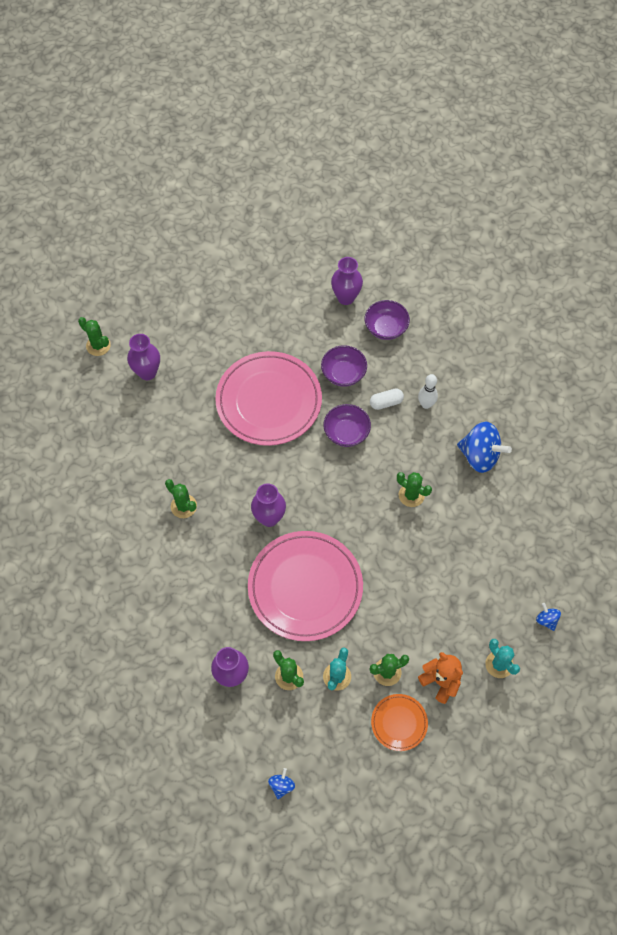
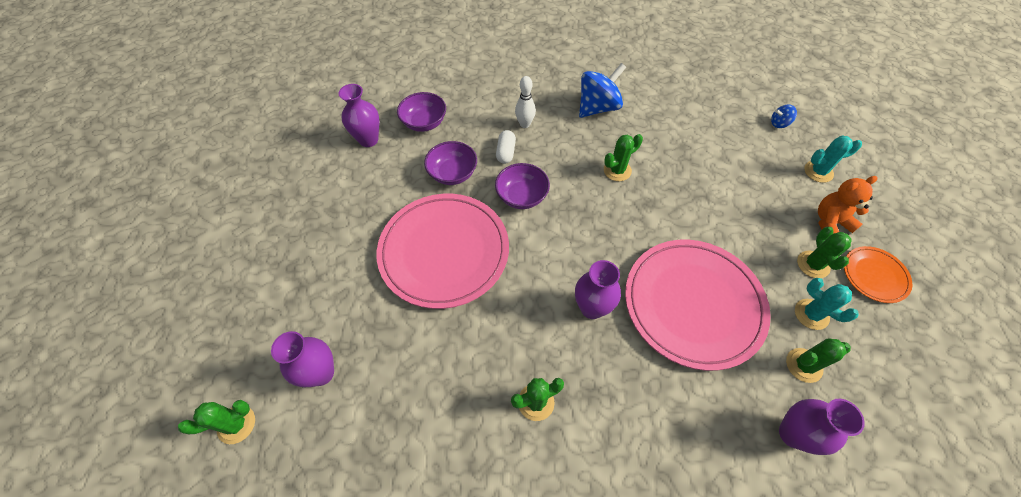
camera: 65 degrees left, 5 degrees down
blue spinning top [268,768,295,799] -> none

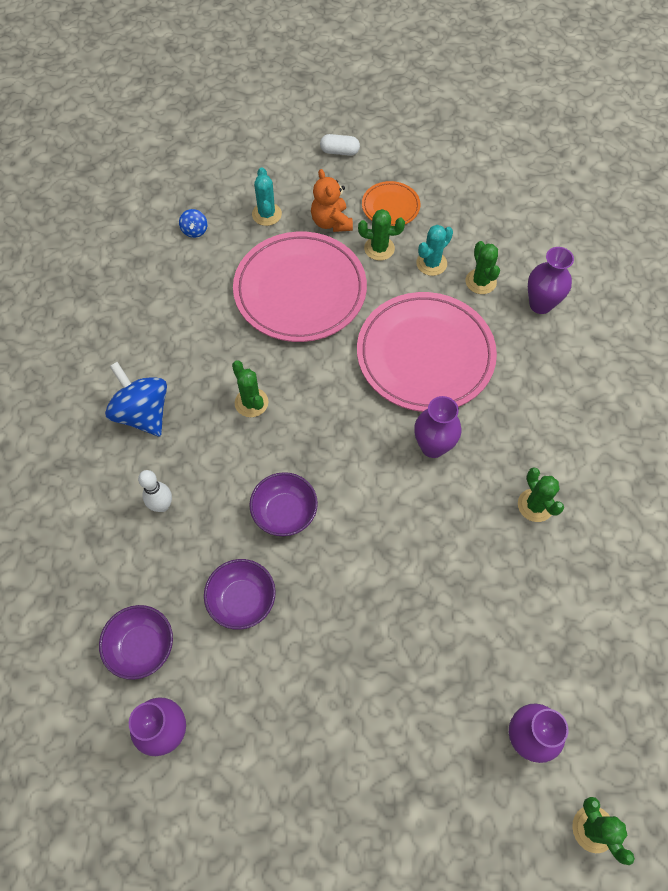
camera: 90 degrees left, 5 degrees up
pink plate [377,194,509,309] -> pink plate moved to [233,232,367,342]
white capsule [496,130,516,164] -> white capsule moved to [320,134,360,156]

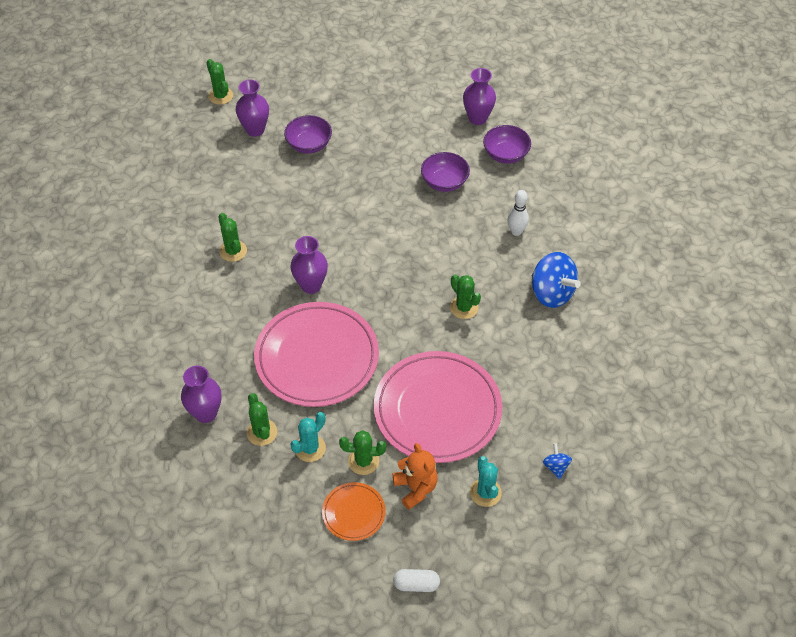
camera: 175 degrees right, 10 degrees down
purple bowl [249,472,318,536] -> purple bowl moved to [284,115,332,154]

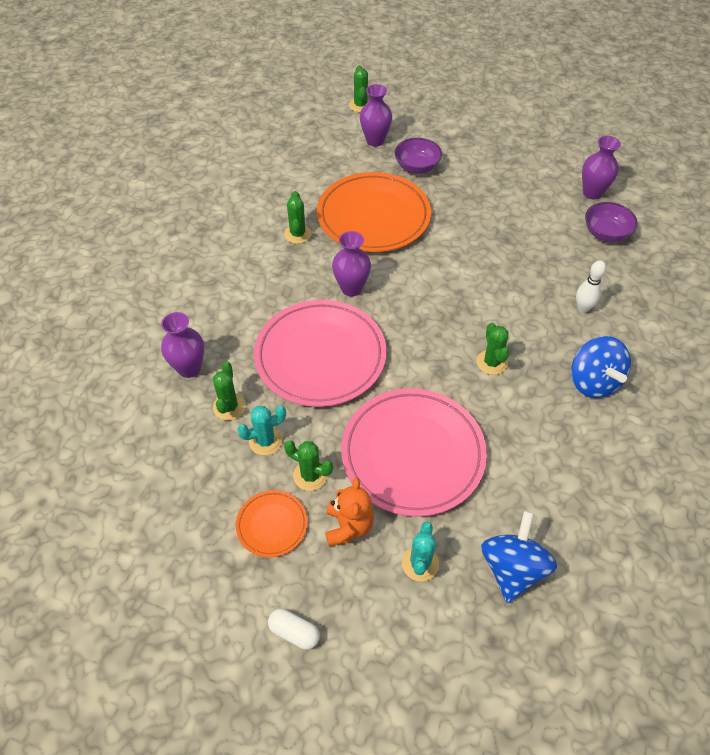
camera: 25 degrees right, 0 degrees up
purple bowl [421,152,470,192] -> none
blue spinning top [543,443,572,479] -> blue spinning top [481,511,557,603], size x2.12
none -> orange plate [317,172,431,252]

